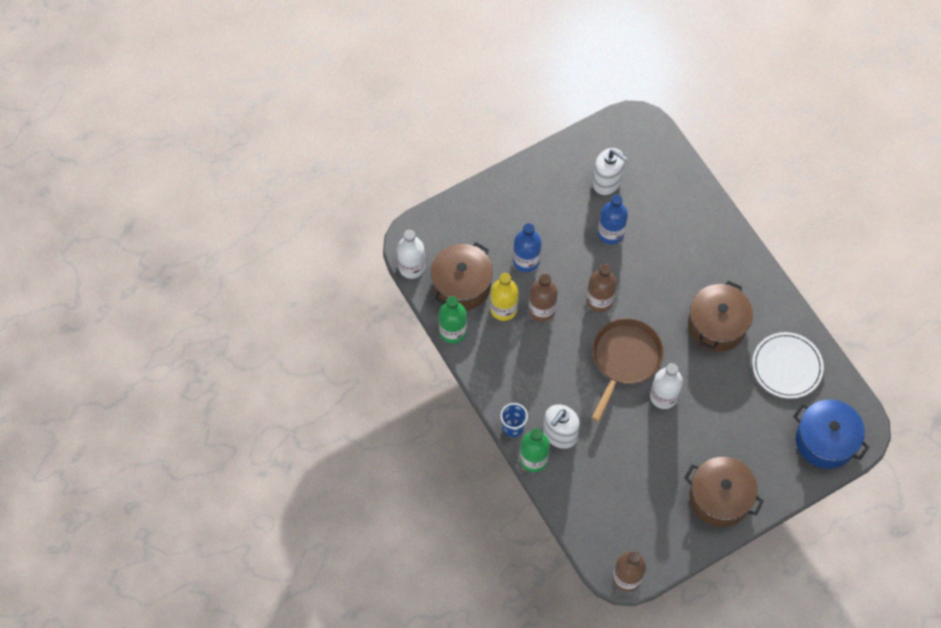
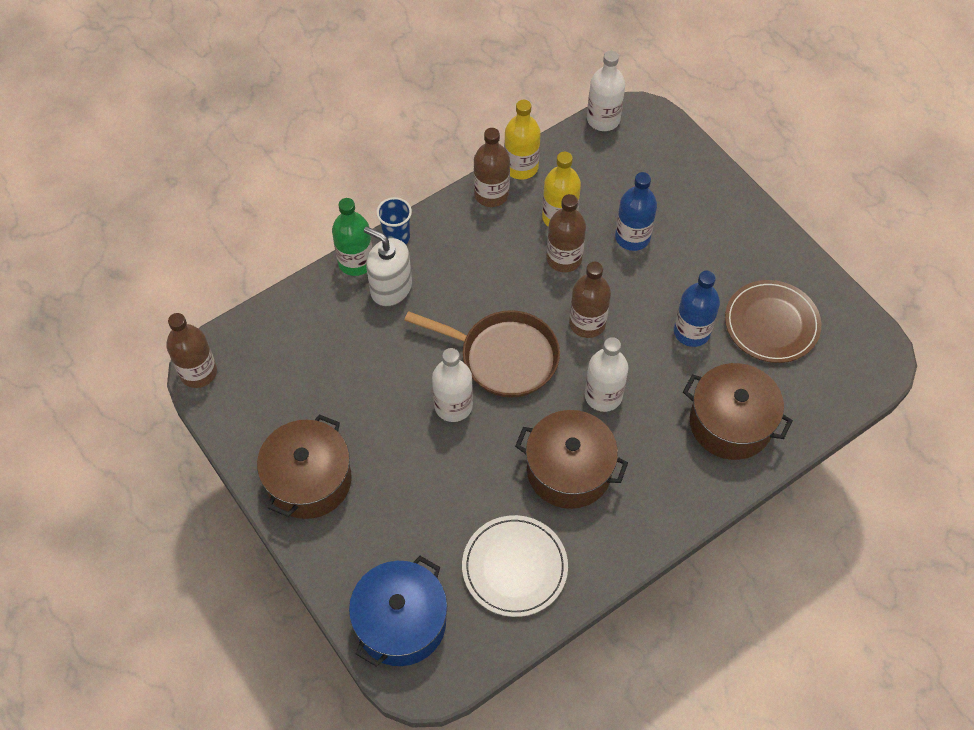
camera: 85 degrees right, 5 degrees down
brown pot [431,242,493,310] -> brown pot moved to [683,363,793,460]
green bottle [439,296,467,344] -> yellow bottle [504,100,541,180]
white soap dispenser [592,148,628,195] -> brown plate [725,280,821,363]
none -> brown bottle [474,128,510,207]
none -> white bottle [585,337,628,412]

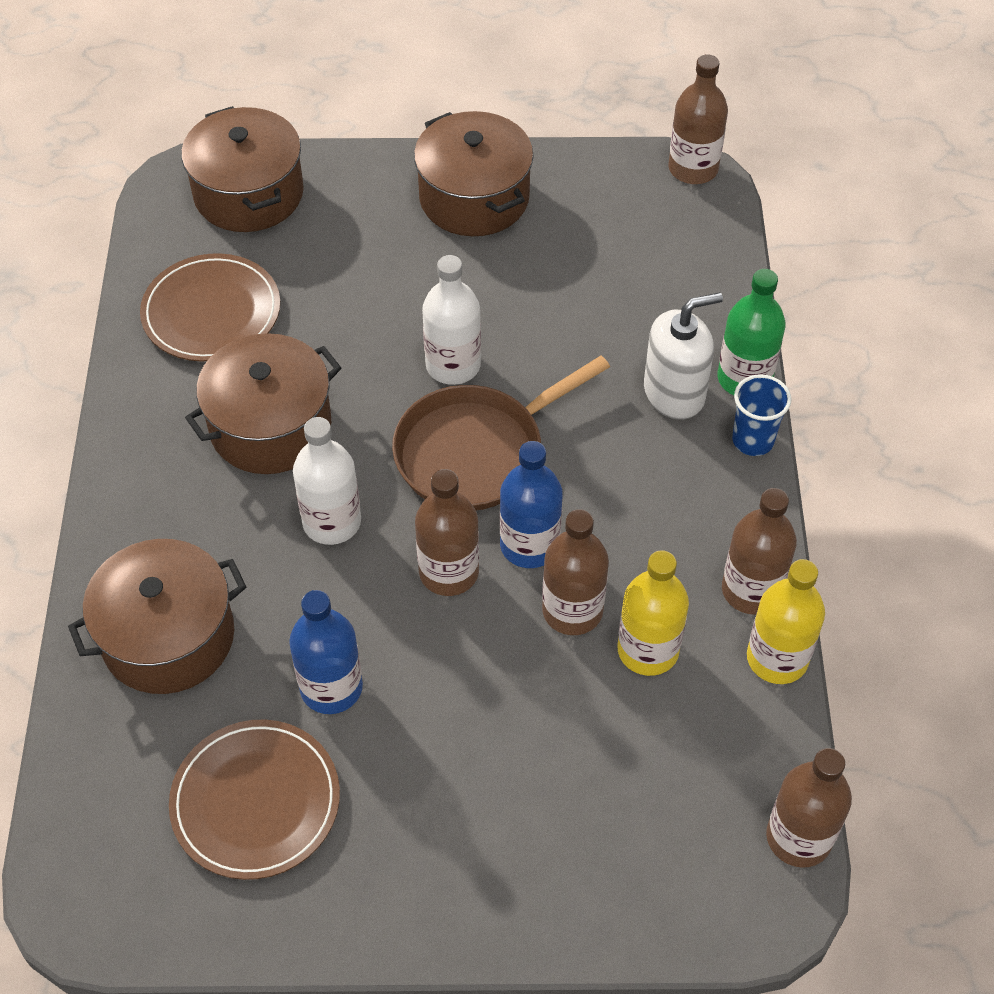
camera: 125 degrees right, 5 degrees down
blue pot [349,556,447,667] -> brown pot [181,106,304,232]
white plate [462,515,568,617] -> brown plate [140,253,280,361]
white bottle [587,51,625,131] -> brown bottle [766,748,852,868]
blue bottle [615,172,657,251] -> blue bottle moved to [500,441,563,568]

